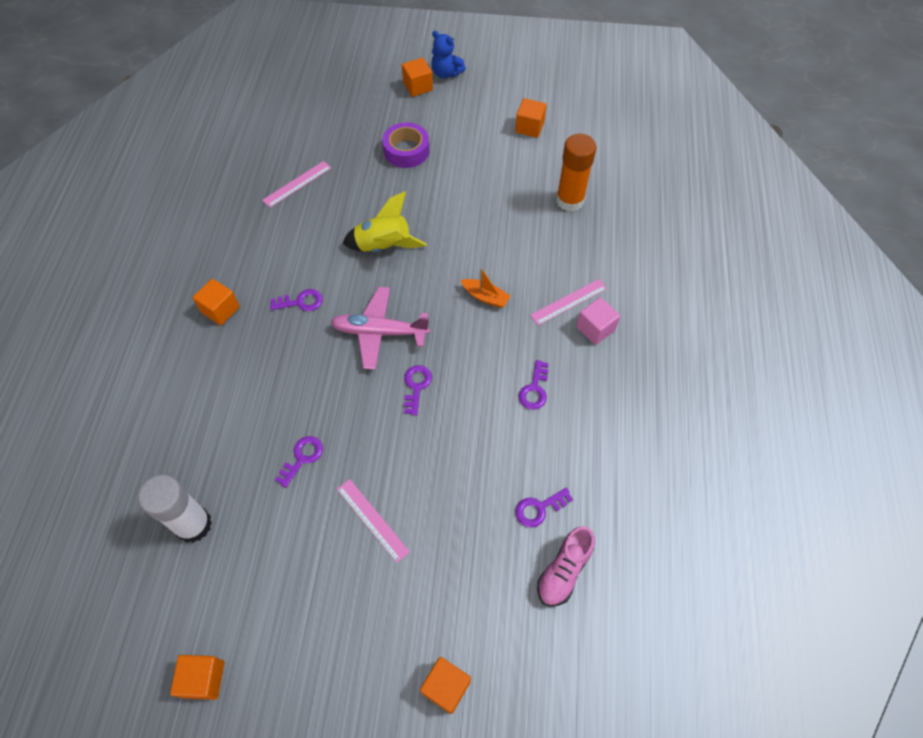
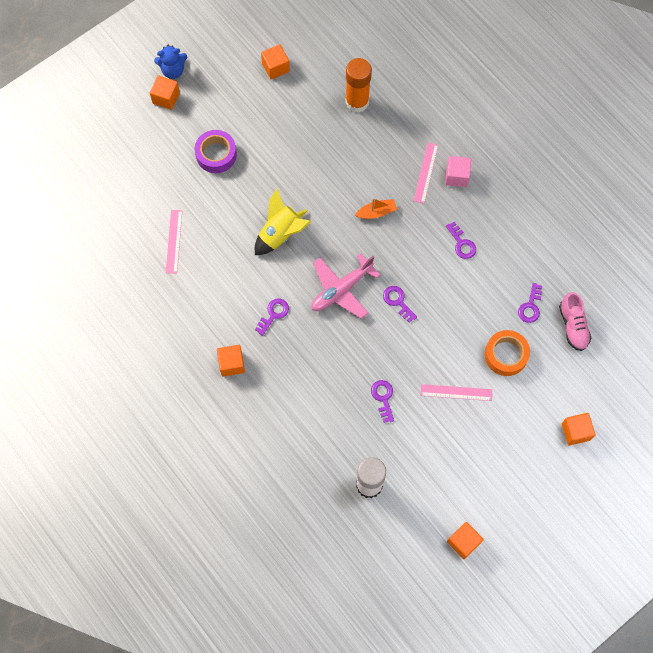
camera: 45 degrees left, 10 degrees up
none -> orange tape [484,330,530,376]

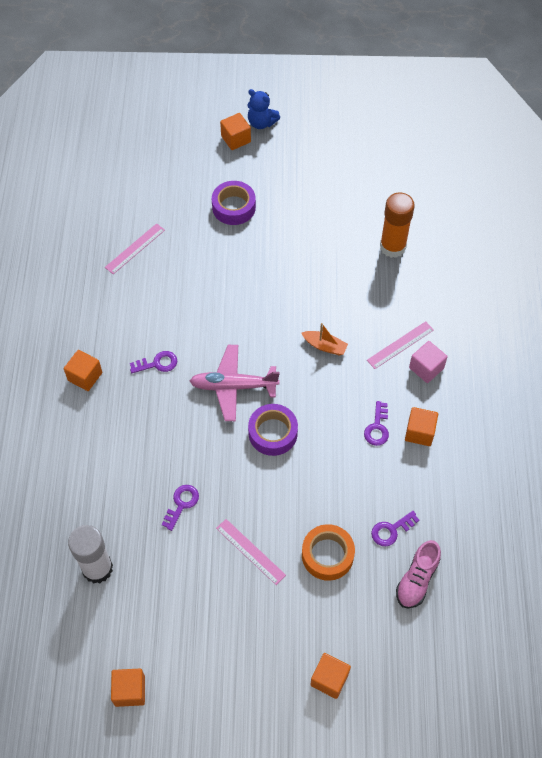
camera: 40 degrees right, 10 degrees down
yellow rocket [255,189,312,255] -> none
orange cube [261,44,290,80] -> orange cube moved to [405,407,438,446]
purple key [383,286,417,323] -> purple tape [248,404,298,456]

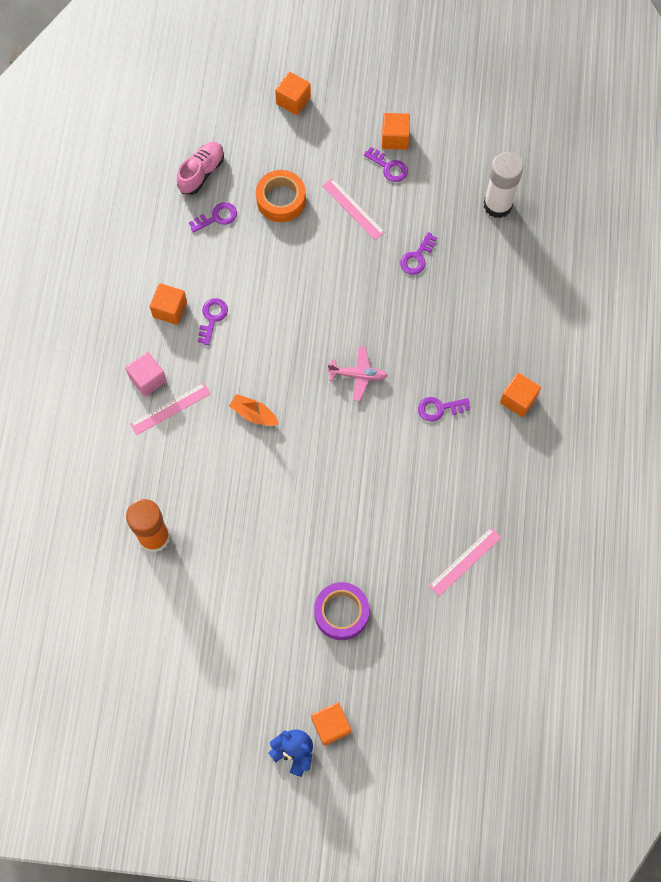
camera: 175 degrees left, 10 degrees up
orange cube [111,669,145,707] -> orange cube moved to [382,113,410,150]
pink plane [190,345,280,421] -> pink plane [328,346,388,401], size x0.62
purple tape [248,404,298,456] -> none
none -> purple key [364,147,408,182]

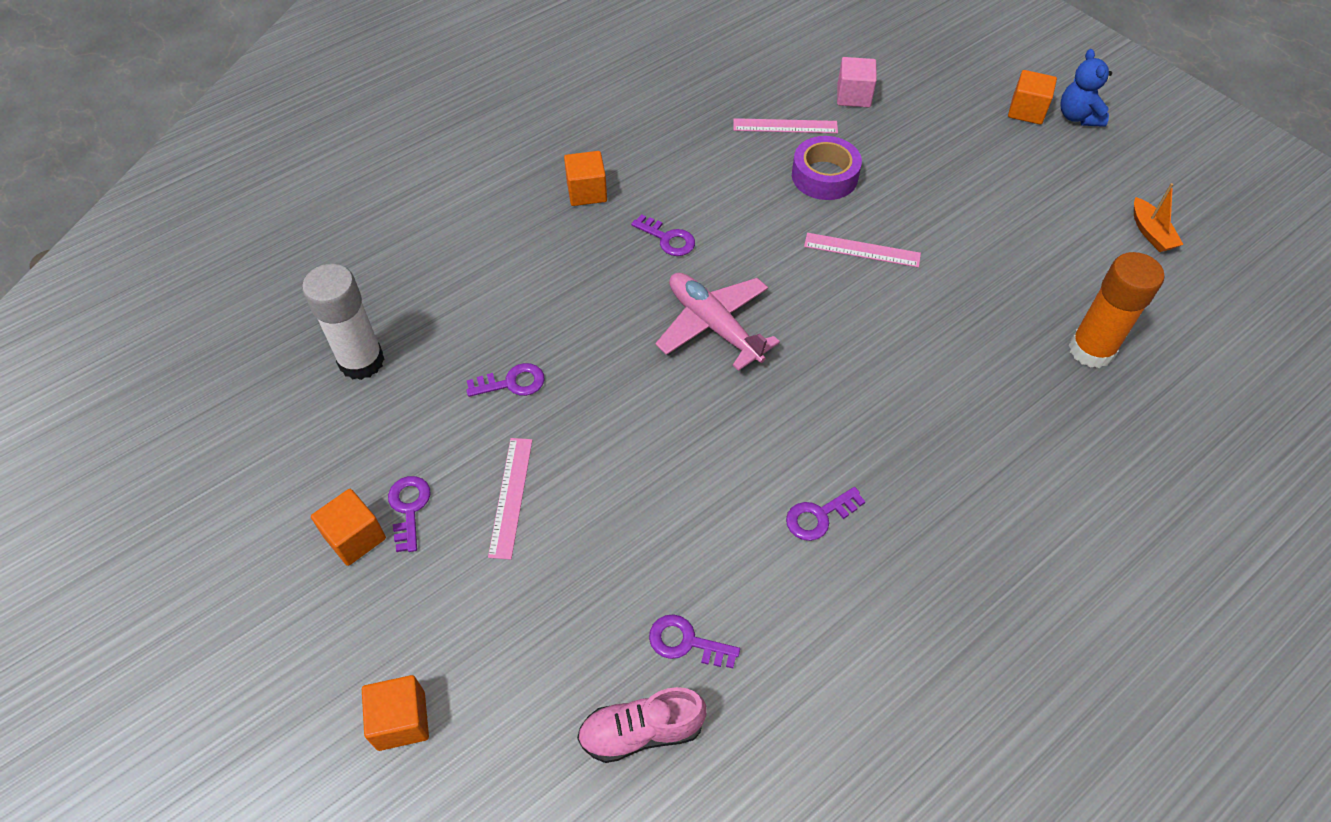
camera: 135 degrees left, 15 degrees down
pink cube [125,352,167,397] -> pink cube moved to [837,57,877,108]
pink ruler [130,383,211,435] -> pink ruler moved to [804,233,921,267]
orange cube [150,283,187,325] -> none
orange boat [229,394,279,426] -> orange boat moved to [1134,183,1184,252]
orange tape [256,170,306,222] -> none
purple tape [314,582,369,640] -> purple tape moved to [792,136,862,200]
pink plane [328,346,388,401] -> pink plane [655,273,780,371], size x1.60

